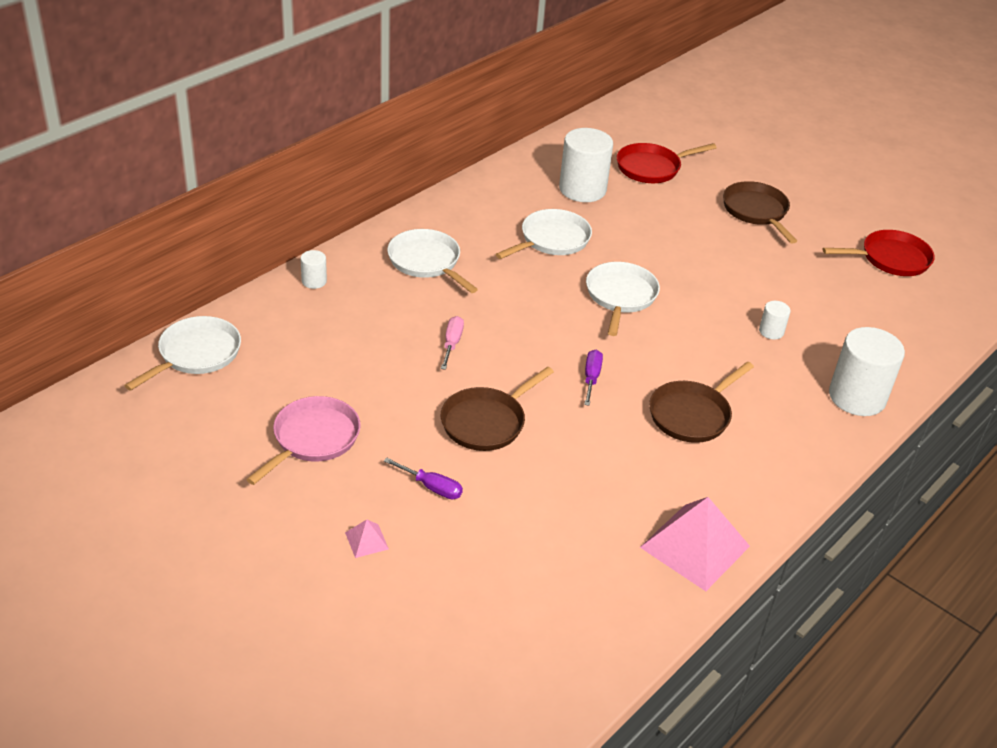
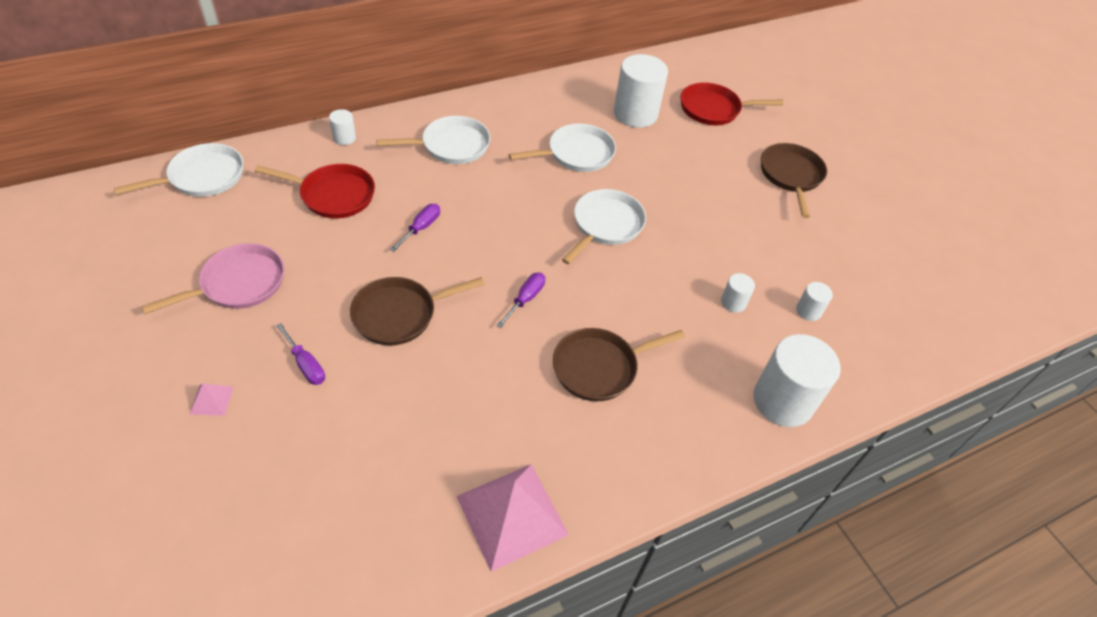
camera: 20 degrees right, 10 degrees up
white pan [387,229,478,293] -> white pan turned 90 degrees clockwise [376,116,490,164]
pink screwdriver [441,316,464,370] -> purple screwdriver [390,204,440,252]
red pan [823,230,935,276] -> red pan moved to [255,164,375,218]
none -> white cylinder [796,282,833,321]

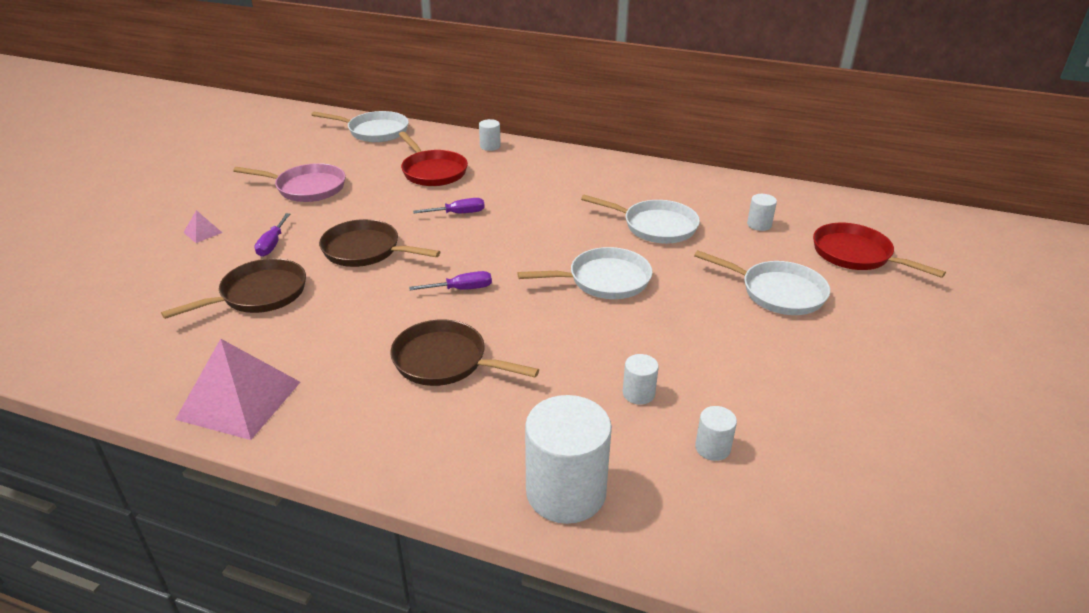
camera: 50 degrees right, 15 degrees down
white pan [376,116,490,164] -> white pan moved to [694,250,830,315]
white cylinder [614,54,668,128] -> white cylinder [747,194,777,231], size x0.46
brown pan [761,143,827,218] -> brown pan moved to [161,258,306,319]

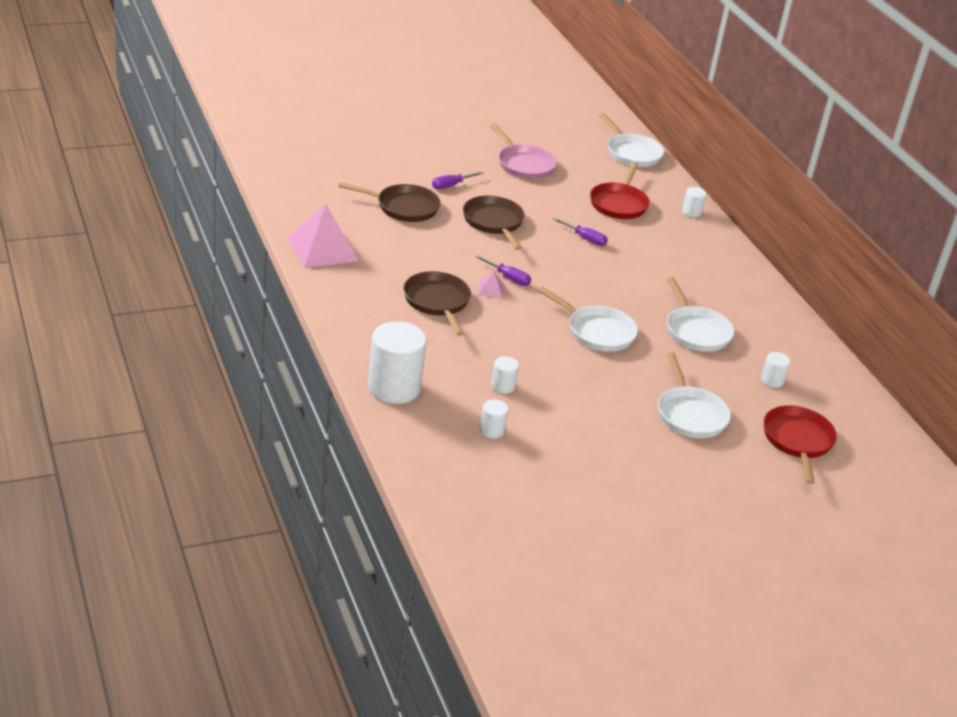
camera: 45 degrees right, 0 degrees up
pink pyramid [183,210,222,243] -> pink pyramid moved to [478,271,504,299]

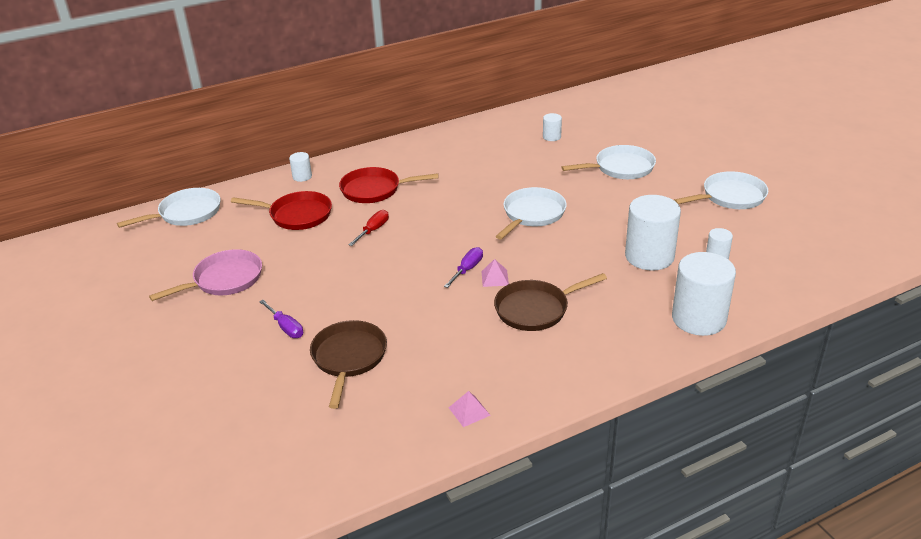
camera: 90 degrees left, 0 degrees up
pink pyramid [287,204,359,268] -> pink pyramid [449,391,491,427], size x0.43
brown pan [463,196,525,250] -> none
white cylinder [491,356,519,394] -> white cylinder [625,195,681,271], size x2.15
purple screwdriver [553,218,608,246] -> red screwdriver [348,210,389,246]
white pan [667,277,734,352] -> white pan moved to [674,171,768,209]
red pan [764,405,837,484] -> red pan moved to [339,167,439,203]

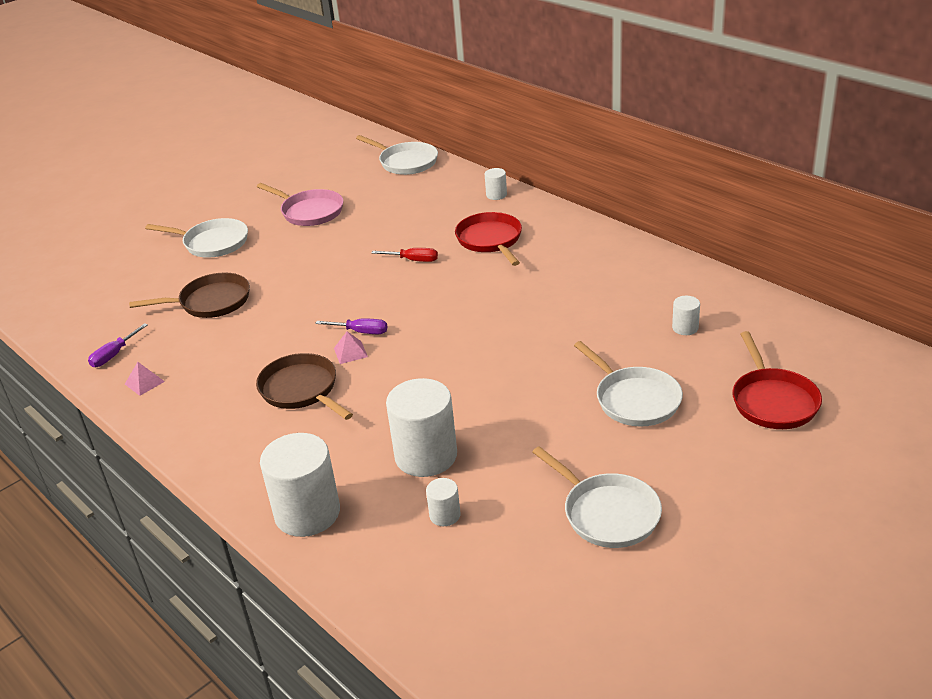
camera: 75 degrees right, 0 degrees up
red pan [231,191,332,230] -> red pan moved to [732,331,822,429]
purple screwdriver [259,300,303,338] -> purple screwdriver moved to [88,323,148,367]
white pan [495,187,567,240] -> white pan moved to [145,218,248,258]

